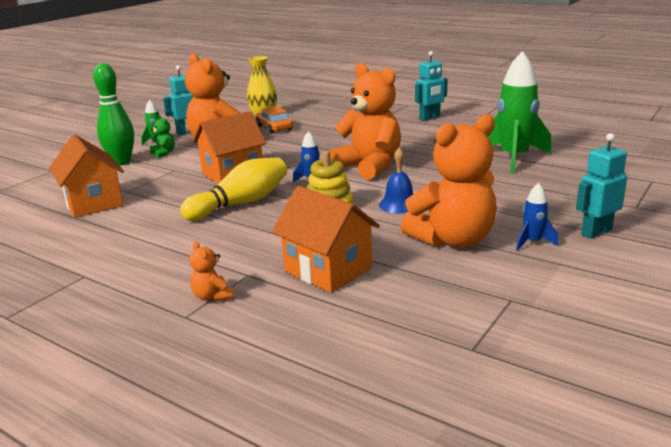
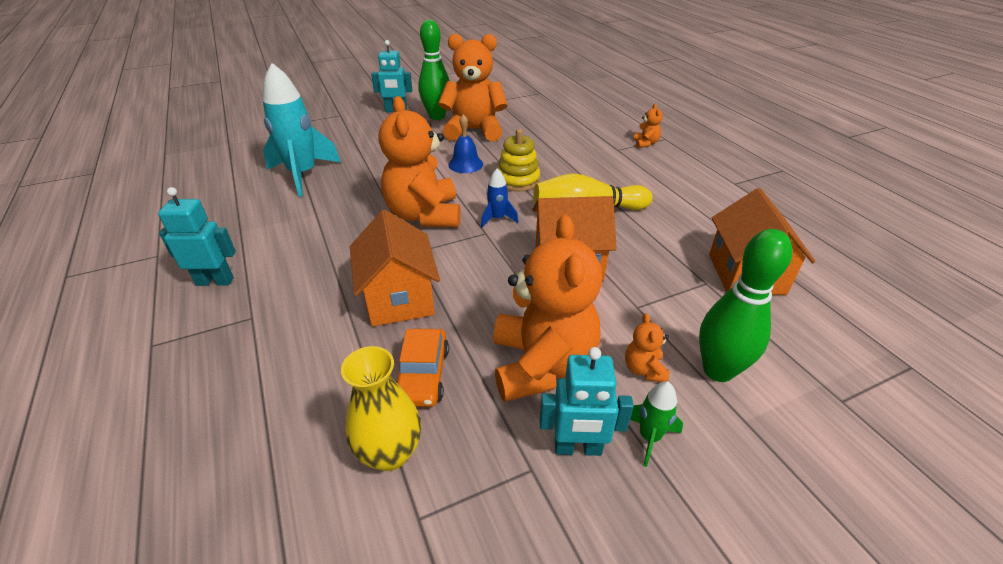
camera: 150 degrees left, 15 degrees up
green teddy bear [150,115,175,158] -> orange teddy bear [625,313,669,382]
orange house [272,186,380,293] -> orange house moved to [350,210,440,327]
green rocket [488,51,551,173] -> turquoise rocket [263,63,341,197]
blue rocket [516,183,559,251] -> green bowling pin [418,20,450,120]

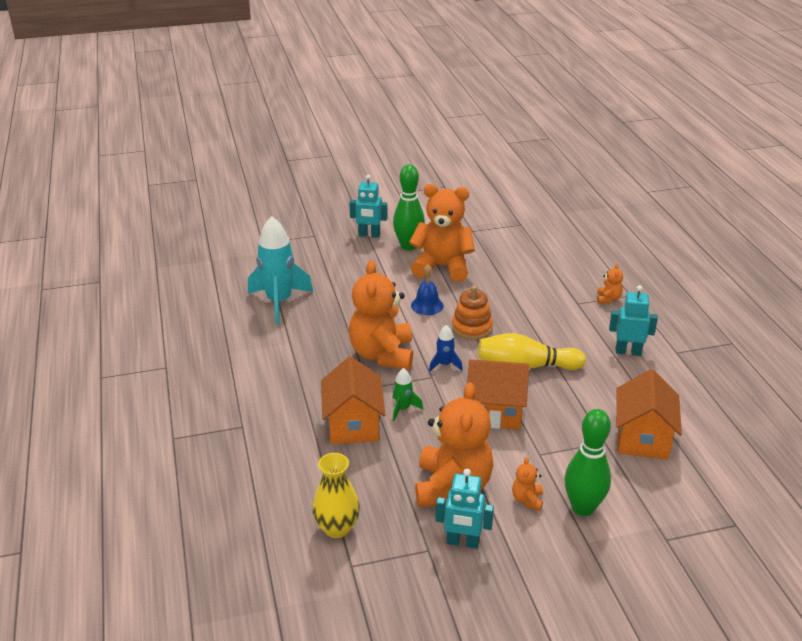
camera: 10 degrees right, 5 degrees down
turquoise robot [158,187,236,286] -> turquoise robot moved to [609,285,658,356]
orange car [396,329,449,407] -> none
yellow stacking toy [497,129,540,192] -> orange stacking toy [452,286,493,340]
green rocket [630,381,683,467] -> green rocket moved to [393,368,423,421]

